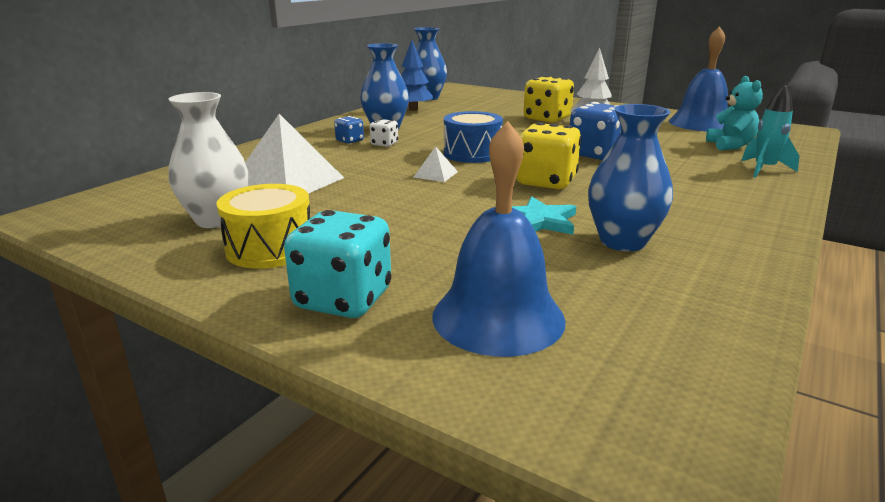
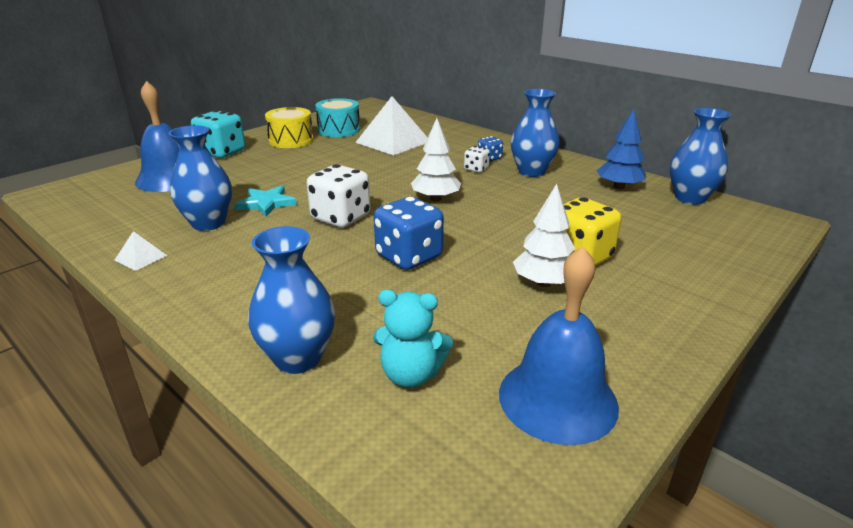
camera: 100 degrees right, 5 degrees up
white vase [168,92,248,228] -> turquoise drum [315,98,360,137]
white pyramid [413,147,458,182] -> white pyramid moved to [114,231,167,271]
blue drum [444,111,503,163] -> white tree [411,118,461,202]
yellow dice [517,122,582,189] -> white dice [307,164,370,228]
turquoise rocket [741,84,799,177] -> blue vase [248,226,335,374]

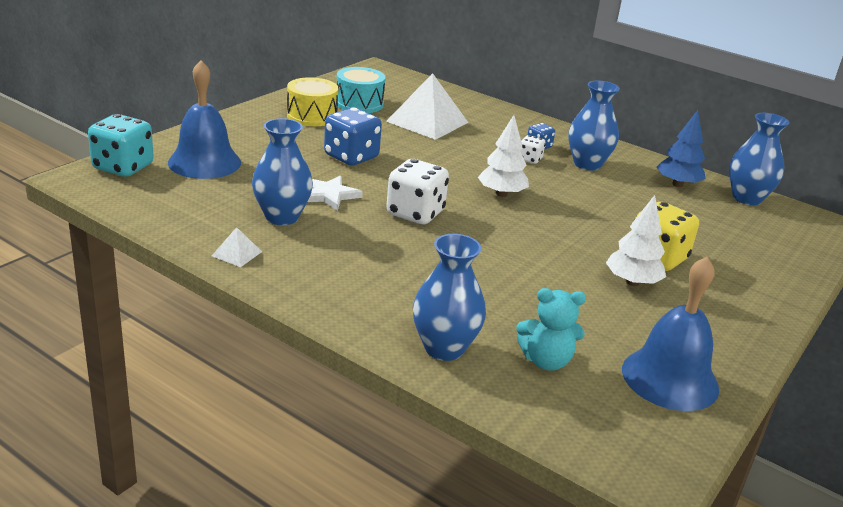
camera: 10 degrees left, 0 degrees up
turquoise dice [191,110,245,158] -> turquoise dice moved to [88,114,154,177]
turquoise star [234,186,297,217] -> white star [308,175,363,211]
blue dice [374,197,444,270] -> blue dice moved to [324,107,382,166]

